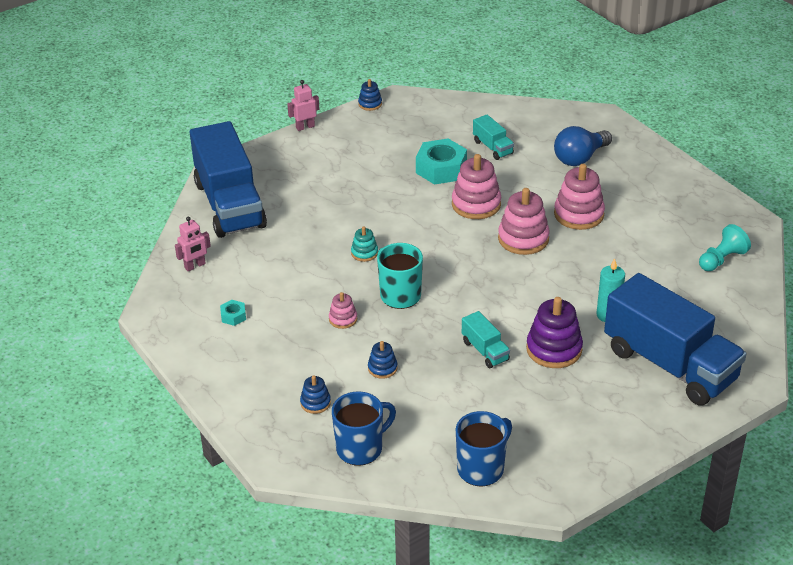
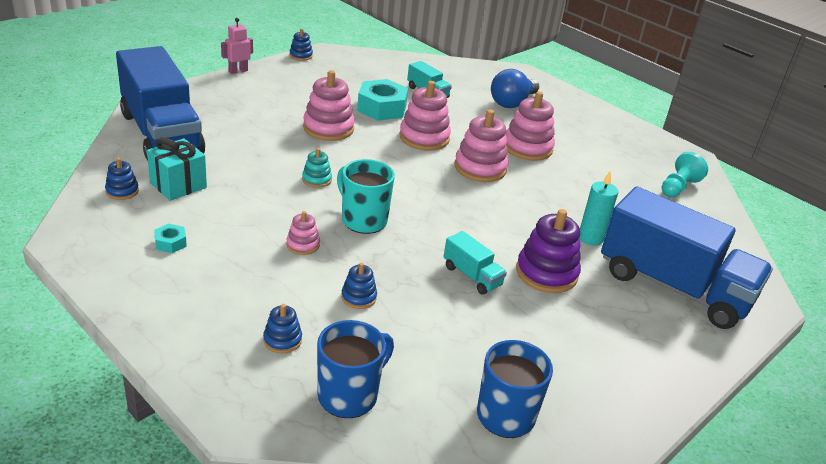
camera: 15 degrees left, 5 degrees down
pink robot [175,216,211,271] -> blue stacking toy [105,158,139,200]
none -> turquoise gift [147,138,207,201]
none -> pink stacking toy [303,70,355,141]

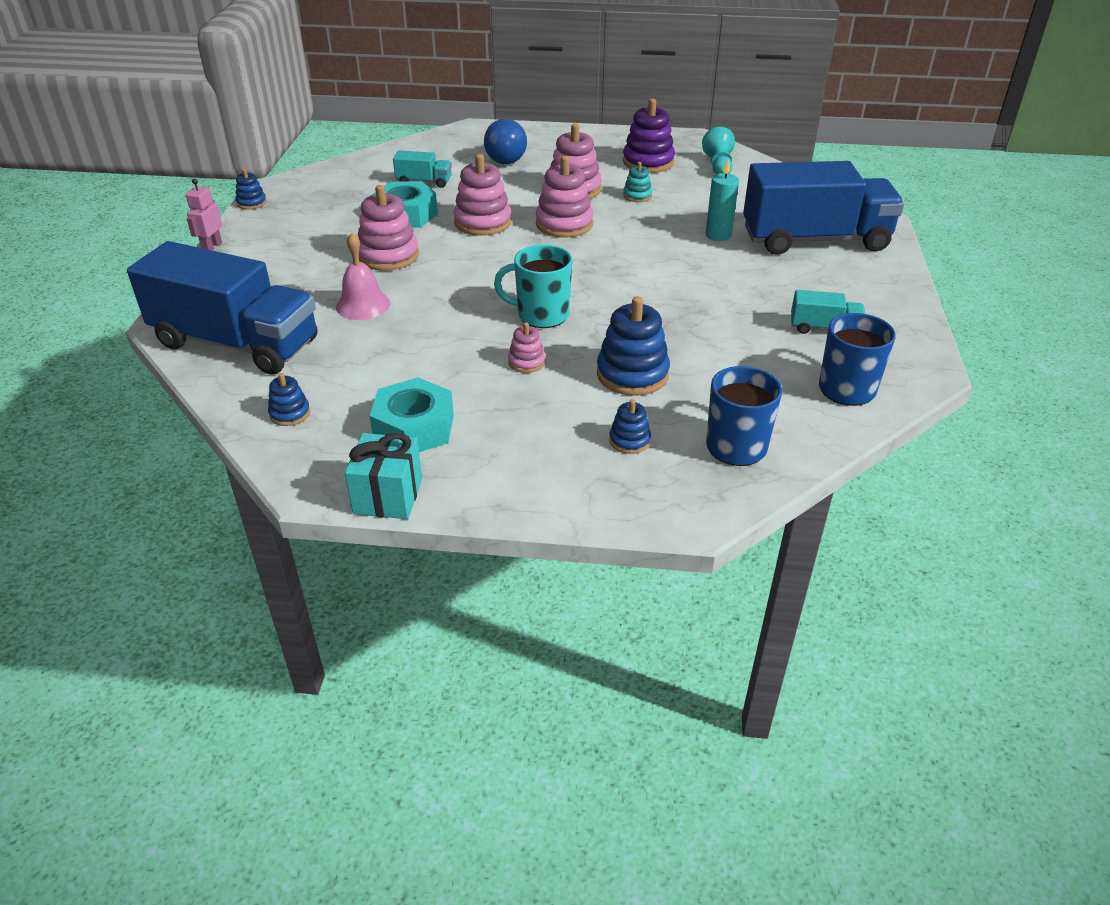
camera: 35 degrees left, 5 degrees up
turquoise gift [147,138,207,201] -> turquoise gift moved to [345,433,422,519]
turquoise nut [154,224,187,253] -> turquoise nut [370,377,454,452], size x2.13
turquoise stacking toy [302,148,332,188] -> turquoise stacking toy moved to [623,162,652,202]
blue stacking toy [341,263,377,309] -> blue stacking toy [597,296,670,396], size x1.90
turquoise truck [444,231,507,295] -> turquoise truck moved to [791,290,865,334]
purple stacking toy [516,209,581,293] -> purple stacking toy moved to [623,98,675,173]
none -> pink bell [336,233,390,320]

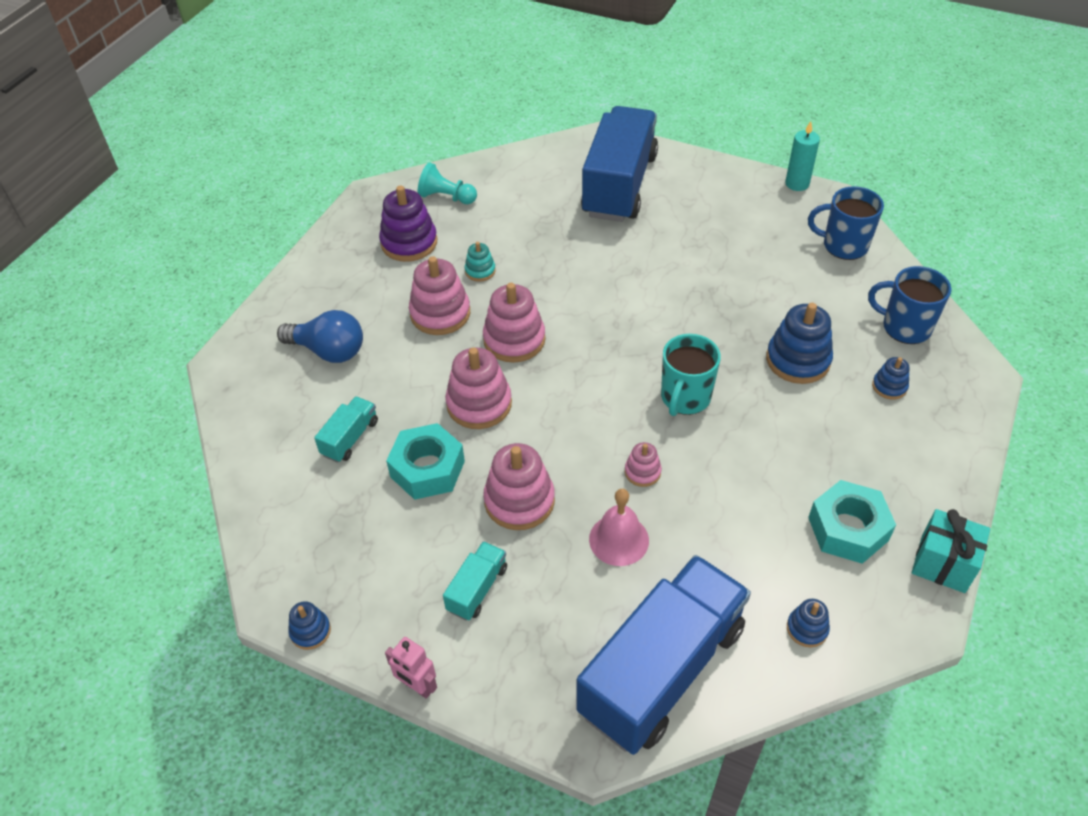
camera: 70 degrees left, 10 degrees up
pink stacking toy [508,322,546,373] -> pink stacking toy moved to [625,442,662,487]
turquoise candle [706,159,739,241] -> turquoise candle moved to [785,121,820,191]
turquoise truck [791,290,865,334] -> turquoise truck moved to [443,541,507,621]

